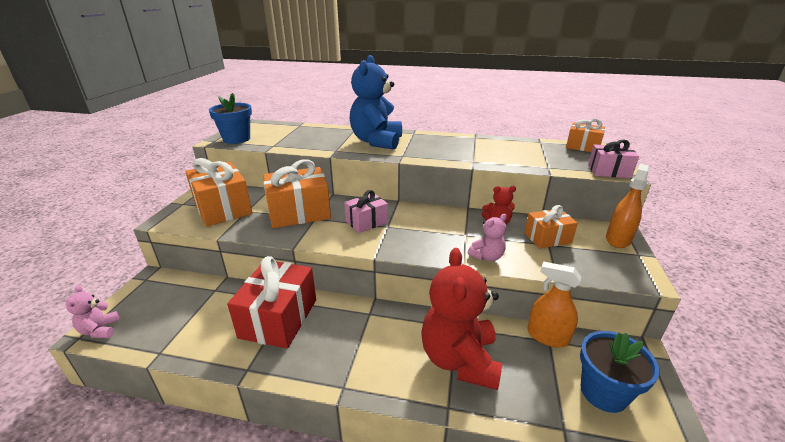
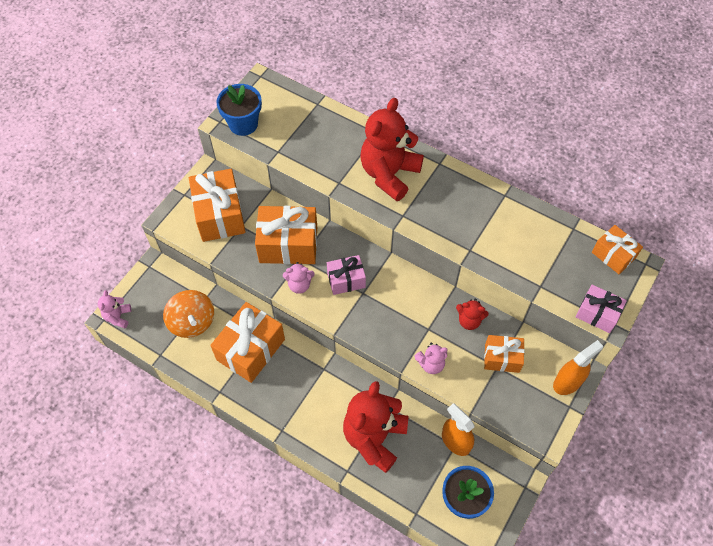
camera: 20 degrees right, 30 degrees up
red gift [227,256,316,349] -> orange gift [210,302,285,383]
blue teddy bear [350,55,402,150] -> red teddy bear [360,98,424,201]
none -> orange spinning top [163,290,214,338]
none -> pink teddy bear [283,262,315,294]

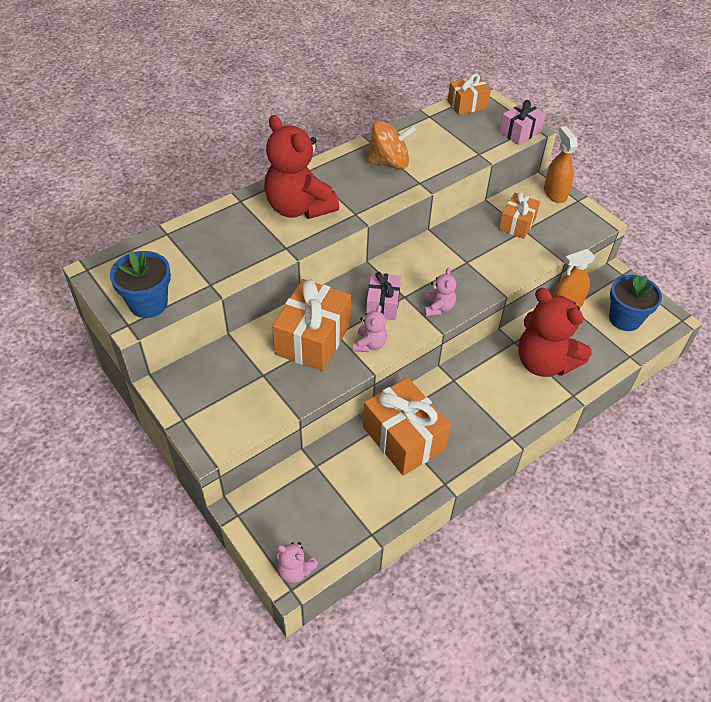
camera: 70 degrees left, 10 degrees down
orange spinning top [163,290,214,338] -> orange spinning top moved to [366,121,416,169]
orange gift [189,169,246,242] -> none
pink teddy bear [415,343,448,374] -> pink teddy bear moved to [424,268,456,316]
red teddy bear [456,299,489,330] -> none

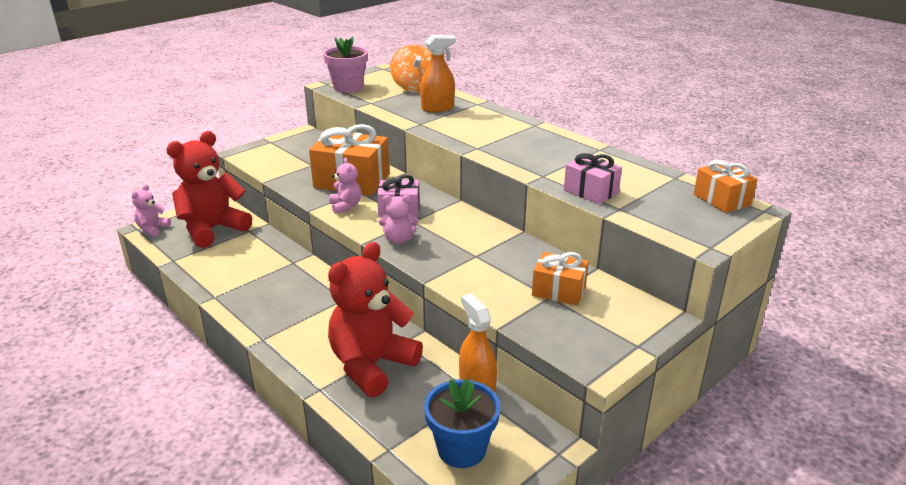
camera: 85 degrees right, 20 degrees down
blue flower pot [110,251,171,318] -> pink flower pot [323,36,368,92]
red teddy bear [264,115,339,219] -> red teddy bear moved to [166,131,252,248]
pink teddy bear [353,305,387,352] -> pink teddy bear turned 120 degrees counterclockwise [329,157,361,214]
orange gift [363,378,451,476] -> none
orange spinning top [366,121,416,169] -> orange spinning top moved to [390,45,431,93]
pink gift [500,100,546,145] -> pink gift moved to [564,153,622,204]
orange spray bottle [544,126,578,203] -> orange spray bottle moved to [420,35,456,112]

